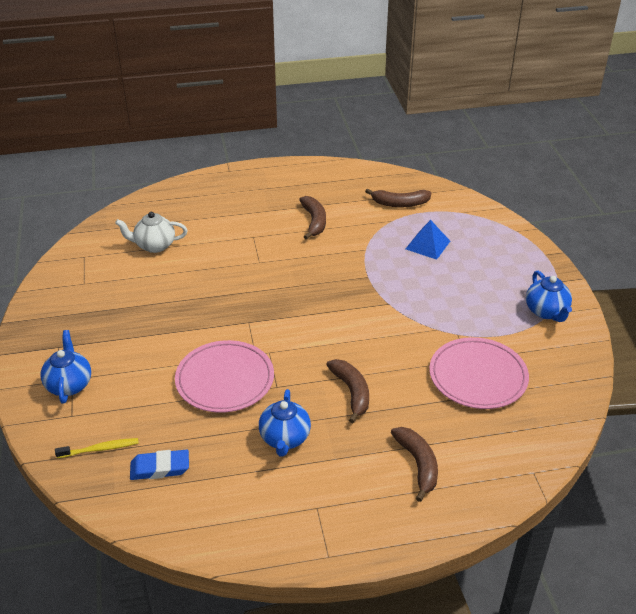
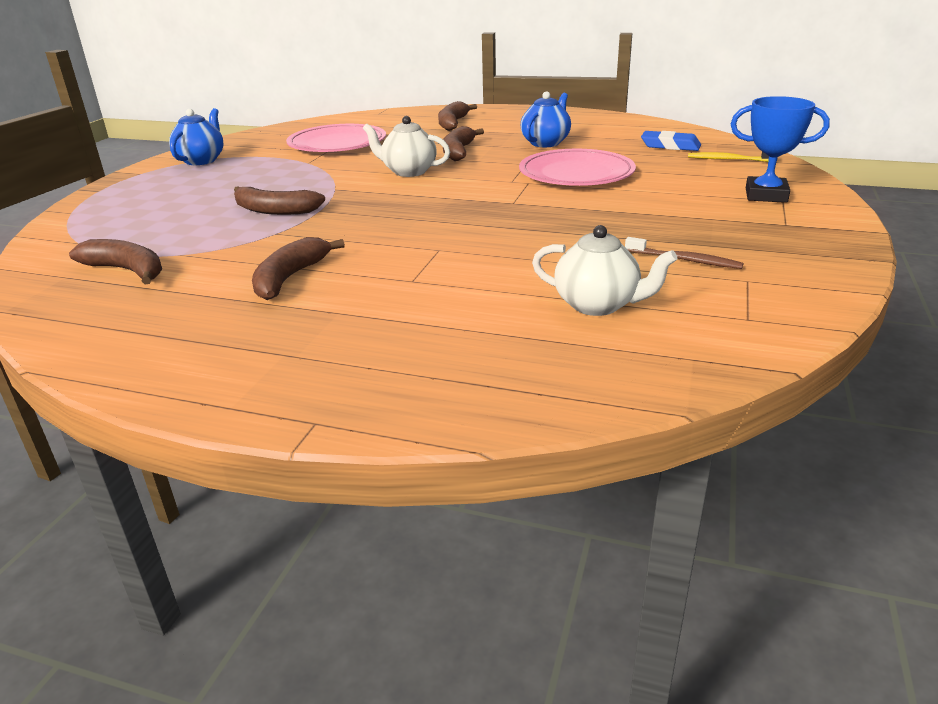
camera: 150 degrees left, 10 degrees down
blue teapot [41,330,91,404] -> blue trophy [731,96,830,203]
blue pyramid [406,220,450,260] -> none
none -> brown banana [234,186,325,215]
none -> white teapot [363,116,450,177]
none -> brown toothbrush [625,237,743,269]

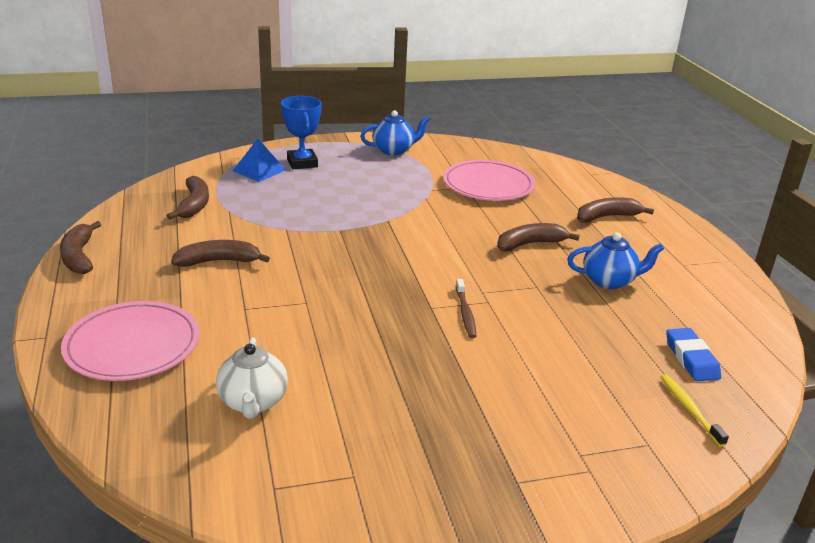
camera: 55 degrees right, 0 degrees up
brown banana [234,186,325,215] -> brown banana moved to [60,221,101,274]
white teapot [363,116,450,177] -> none
pink plate [519,149,636,186] -> pink plate moved to [61,301,199,381]
brown toothbrush [625,237,743,269] -> brown toothbrush moved to [456,279,476,338]
blue trophy [731,96,830,203] -> blue trophy moved to [281,96,322,169]
none -> blue pyramid [233,139,286,182]

